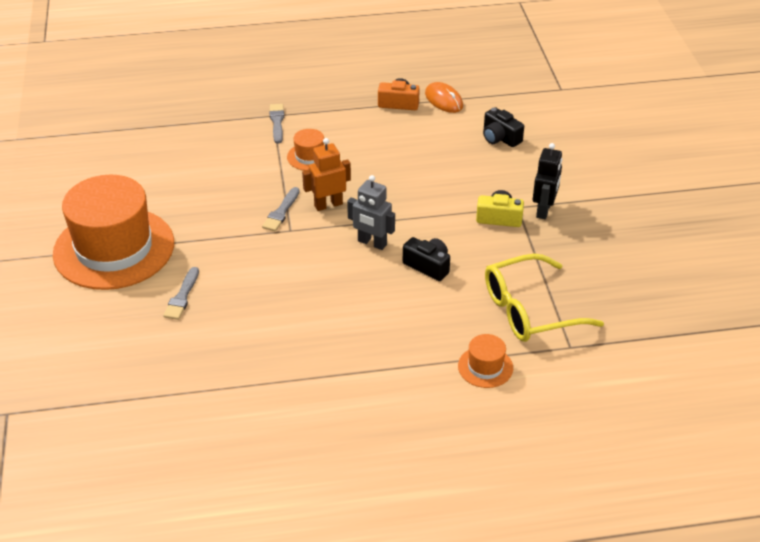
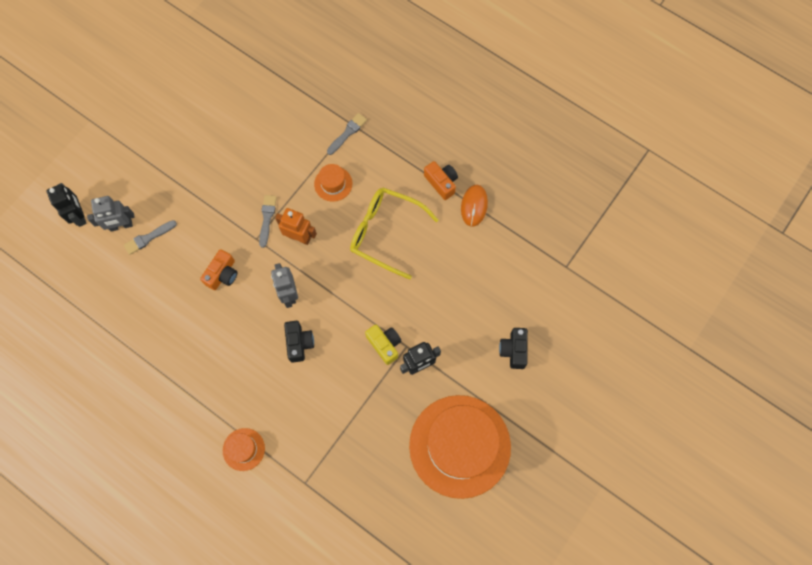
camera: 45 degrees right, 30 degrees up
orange hat [53,175,174,290] -> orange hat moved to [409,395,511,499]
grey brush [262,187,300,231] -> grey brush turned 120 degrees clockwise [259,195,277,248]
black camera [483,107,524,147] -> black camera moved to [499,328,528,369]
yellow glasses [485,254,604,342] -> yellow glasses moved to [350,187,439,280]
none -> black robot [46,183,87,227]
none -> grey robot [87,196,134,232]
none -> orange camera [200,249,238,290]

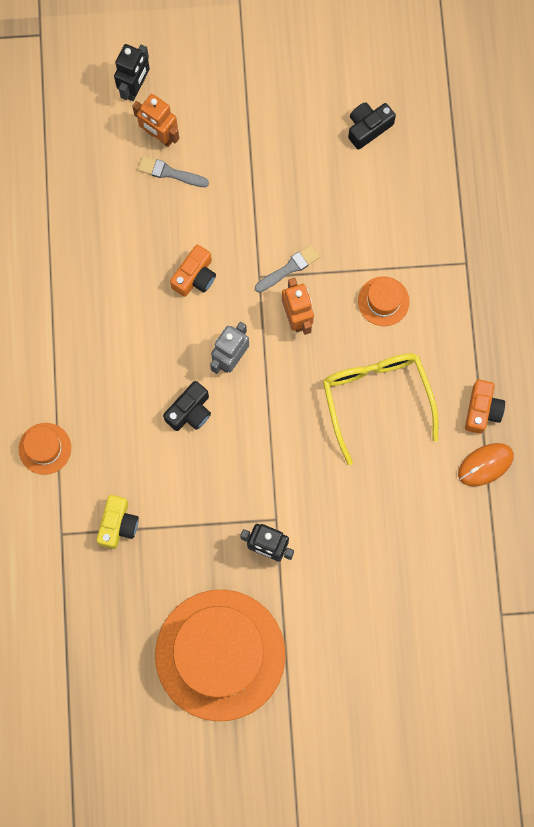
camera: 50 degrees right, 5 degrees up
grey robot [87,196,134,232] -> orange robot [132,94,179,147]
orange camera [200,249,238,290] -> orange camera turned 45 degrees counterclockwise [170,245,216,297]
grey brush [327,113,367,155] -> none
yellow camera [365,325,401,365] -> yellow camera moved to [96,495,139,549]
black camera [499,328,528,369] -> black camera moved to [348,102,396,149]

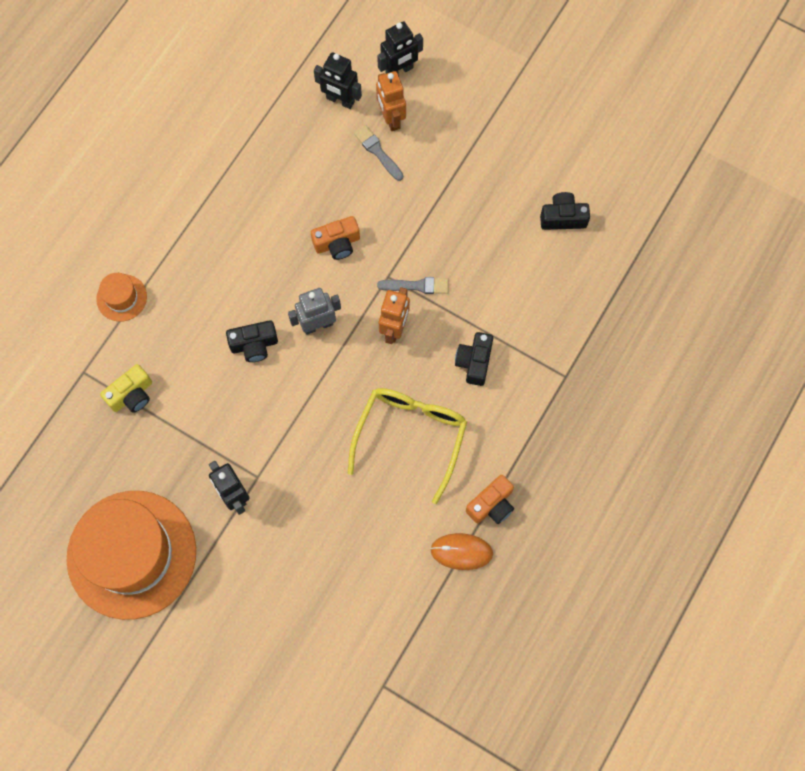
camera: 35 degrees right, 5 degrees down
orange hat [358,276,410,326] -> black camera [455,332,493,386]
none -> black robot [314,52,362,109]

